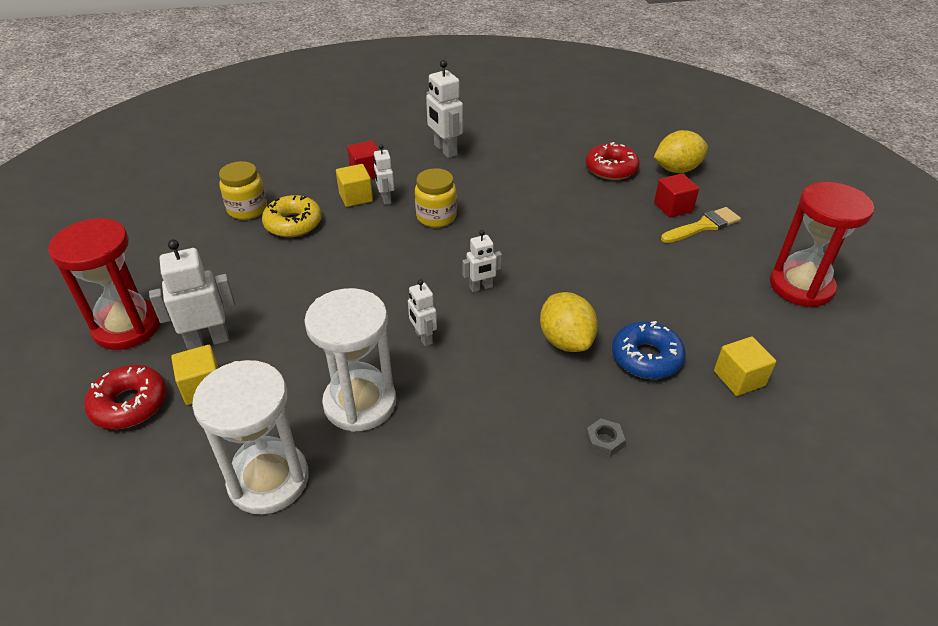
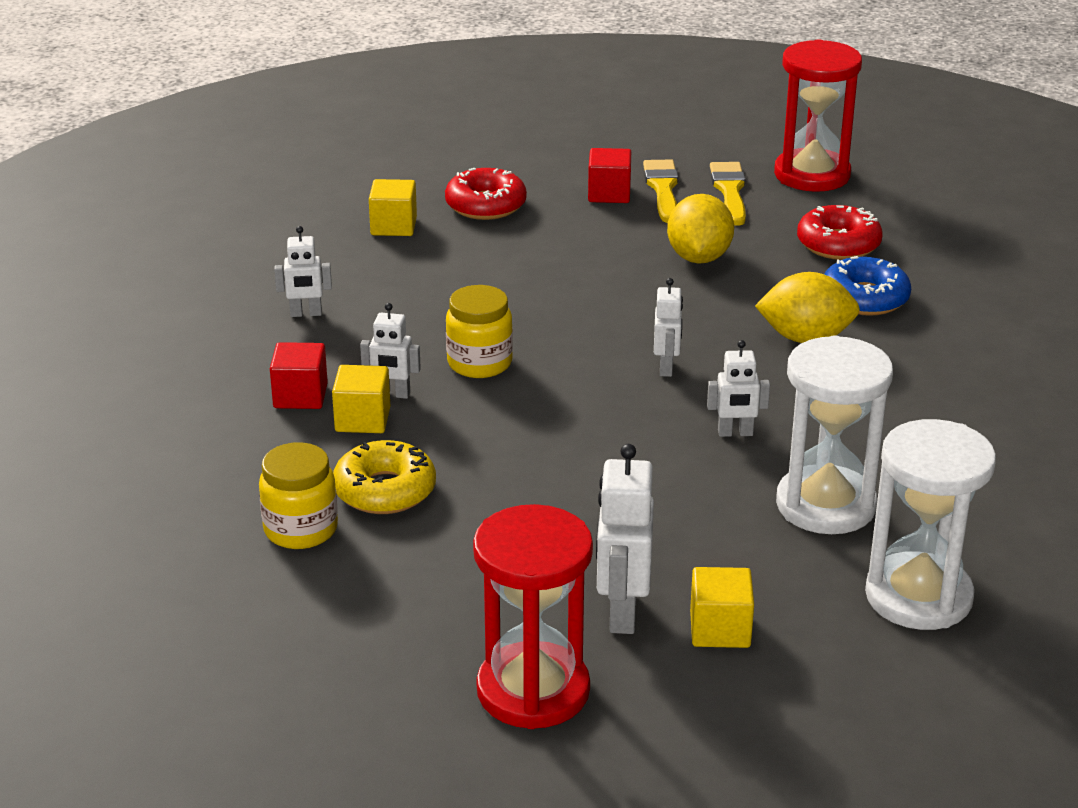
camera: 65 degrees left, 10 degrees down
red donut [84,365,167,429] -> red donut moved to [797,205,883,260]
white robot [426,60,463,158] -> white robot [274,226,332,317], size x0.60
grey nut [586,418,625,457] -> none
yellow lemon [654,130,708,173] -> yellow lemon moved to [667,194,734,264]
yellow cube [714,336,776,396] -> yellow cube moved to [369,179,417,236]
none -> yellow brush [710,162,746,226]

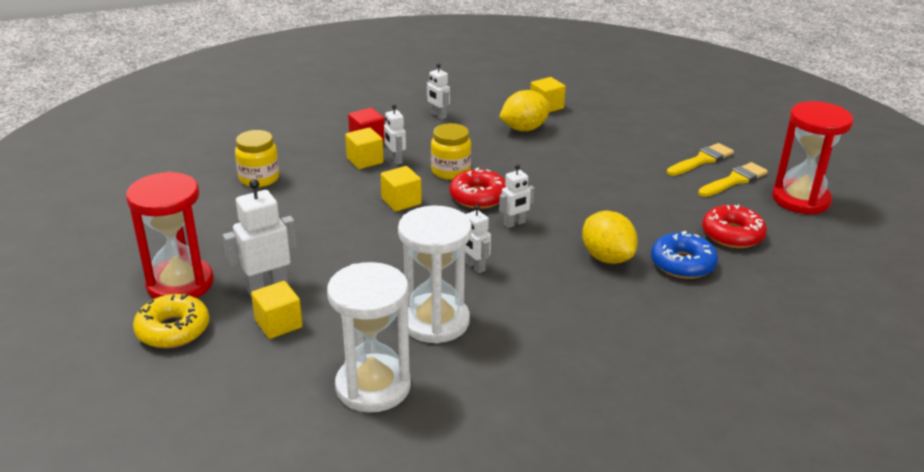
camera: 55 degrees right, 0 degrees up
yellow donut [333,440,436,514] -> yellow donut moved to [133,294,209,348]
red donut [445,168,527,220] -> red donut moved to [449,168,506,209]
red cube [588,148,631,203] -> none
yellow lemon [667,194,734,264] -> yellow lemon moved to [499,90,551,131]
none -> yellow cube [381,166,422,211]

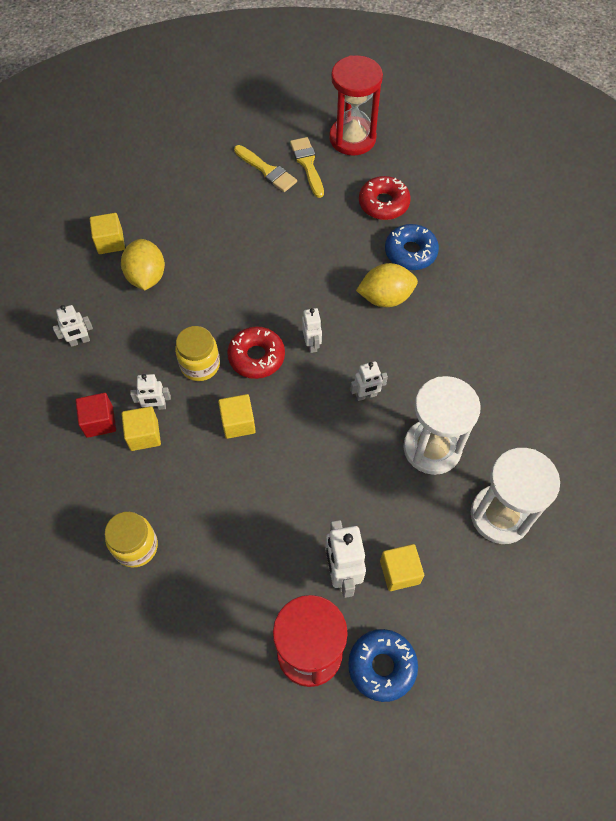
camera: 70 degrees left, 30 degrees up
yellow donut [133,294,209,348] -> blue donut [348,629,418,702]
yellow brush [667,143,734,176] -> yellow brush turned 150 degrees clockwise [234,145,297,192]

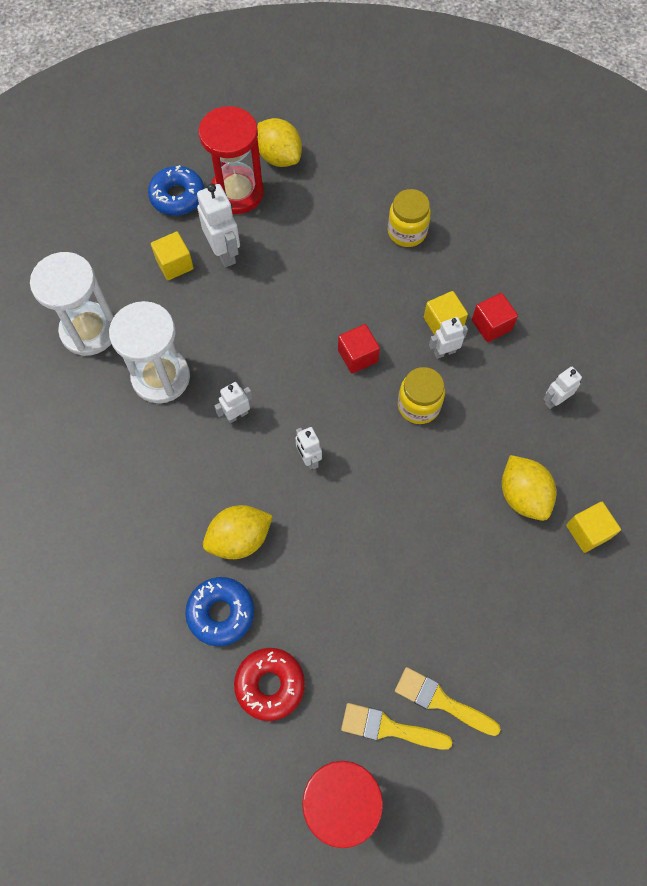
camera: 165 degrees right, 5 degrees up
yellow cube [218,394,256,439] -> red cube [338,324,380,374]
red donut [227,326,285,379] -> none
yellow brush [290,137,324,198] -> yellow brush turned 135 degrees clockwise [341,703,453,750]
none -> yellow lemon [257,118,302,167]

